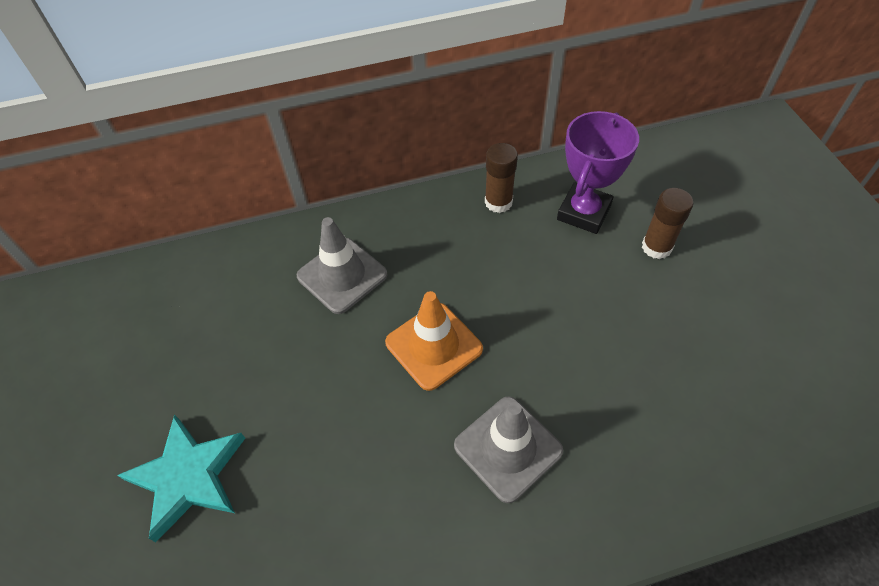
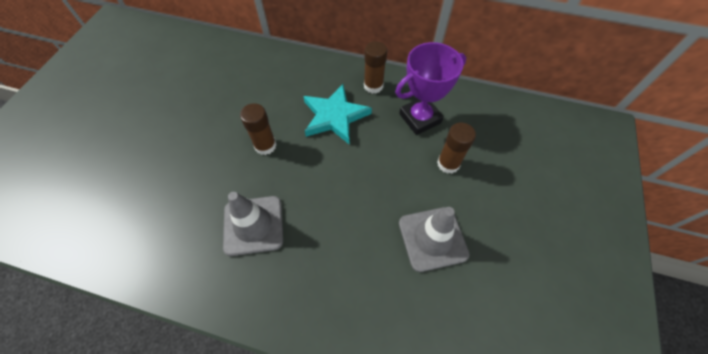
camera: 30 degrees right, 5 degrees up
turquoise star [117,414,245,542] -> turquoise star moved to [303,84,372,144]
grey traffic cone [296,217,387,314] -> grey traffic cone moved to [399,207,470,272]
orange traffic cone [385,291,483,391] -> brown glue stick [240,103,276,155]

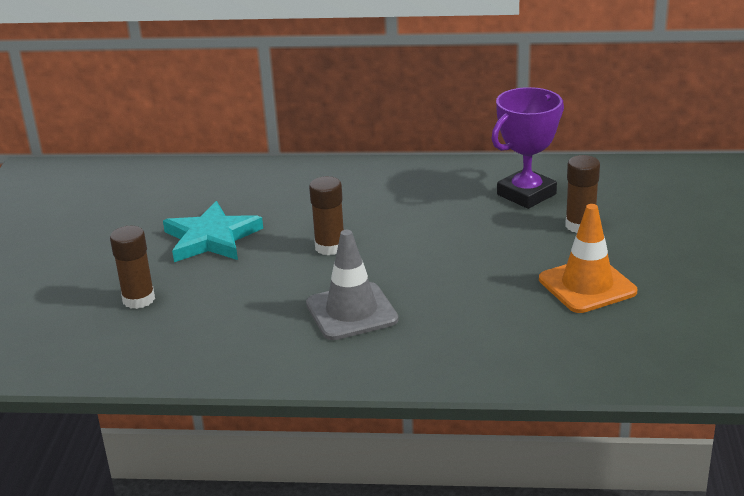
camera: 10 degrees left, 30 degrees down
turquoise star [303,84,372,144] -> turquoise star moved to [163,201,263,262]
brown glue stick [364,41,387,94] -> brown glue stick moved to [110,226,155,309]
grey traffic cone [399,207,470,272] -> orange traffic cone [539,204,637,313]

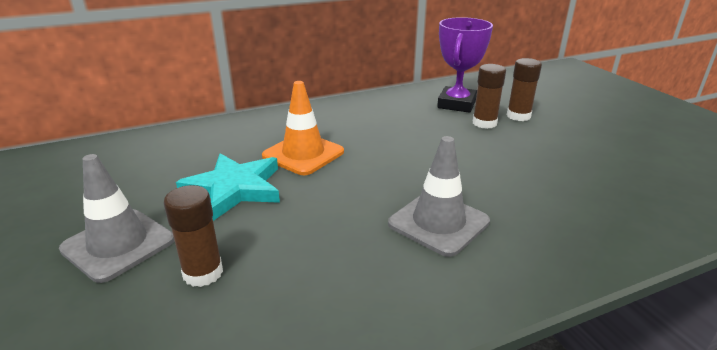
camera: 30 degrees left, 0 degrees up
brown glue stick [309,176,344,255] -> brown glue stick moved to [473,64,506,129]
orange traffic cone [539,204,637,313] -> orange traffic cone moved to [262,81,344,175]
none -> grey traffic cone [59,154,174,283]

